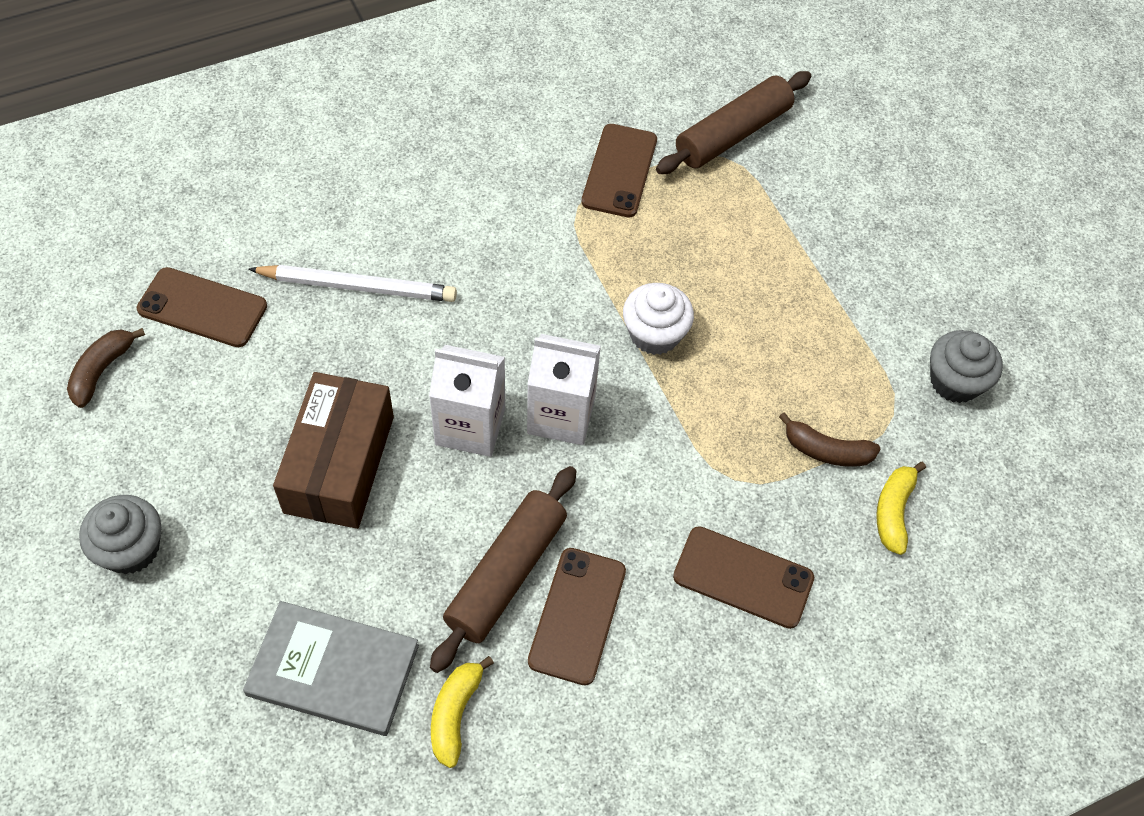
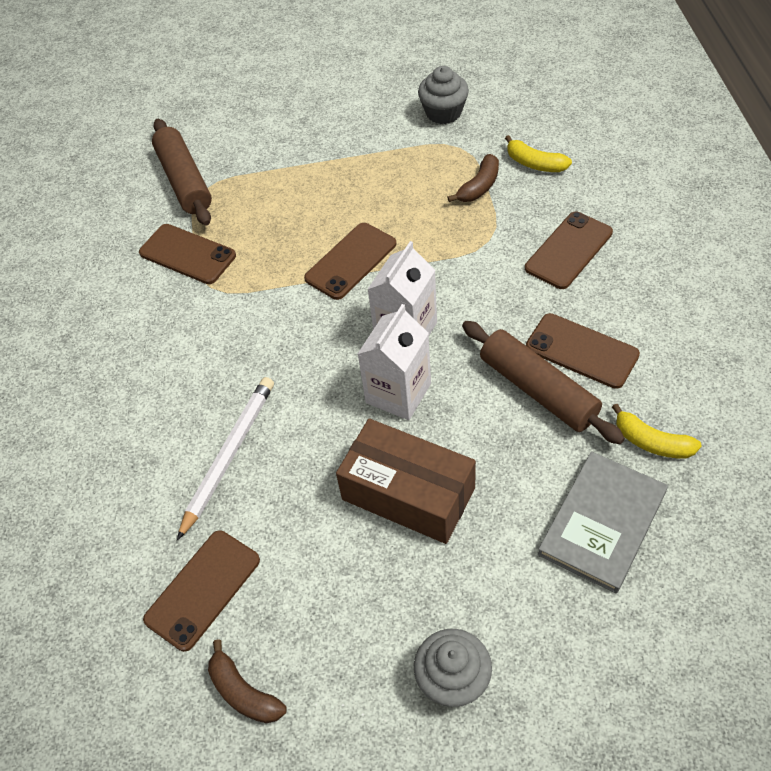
camera: 65 degrees left, 5 degrees down
white cupcake [623,283,694,355] -> brown phone [304,223,396,300]

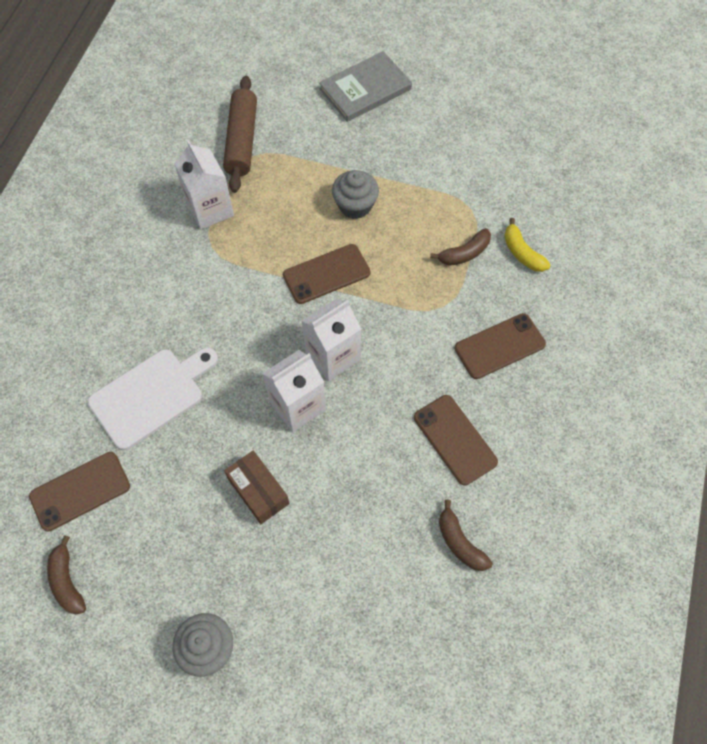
camera: 20 degrees right, 10 degrees up
brown phone [139,224,236,284] -> white carton [174,140,234,230]
white pencil [177,377,274,541] -> white cutting board [88,348,218,450]
brown box [336,419,476,544] -> brown box [224,450,289,524], size x0.63
grey cupcake [418,66,469,124] -> grey cupcake moved to [332,170,379,219]
brown rolling pin [462,321,625,444] -> none
grey book [538,451,668,594] -> grey book moved to [319,51,412,122]
yellow banana [612,404,702,459] -> brown banana [439,499,493,571]

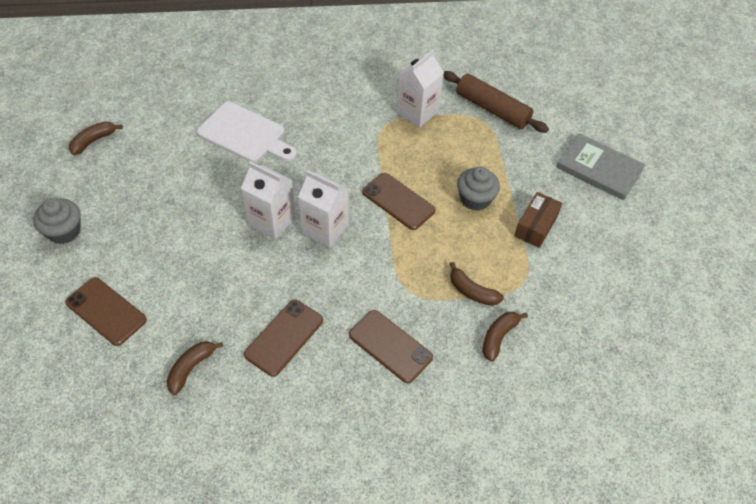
camera: 65 degrees right, 10 degrees down
brown phone [29,452,130,531] -> brown phone moved to [65,277,147,346]
brown rolling pin [223,76,257,193] -> brown rolling pin turned 60 degrees clockwise [444,71,549,133]
brown box [224,450,289,524] -> brown box moved to [514,192,562,248]
yellow banana [504,218,551,272] -> brown banana [482,312,528,362]

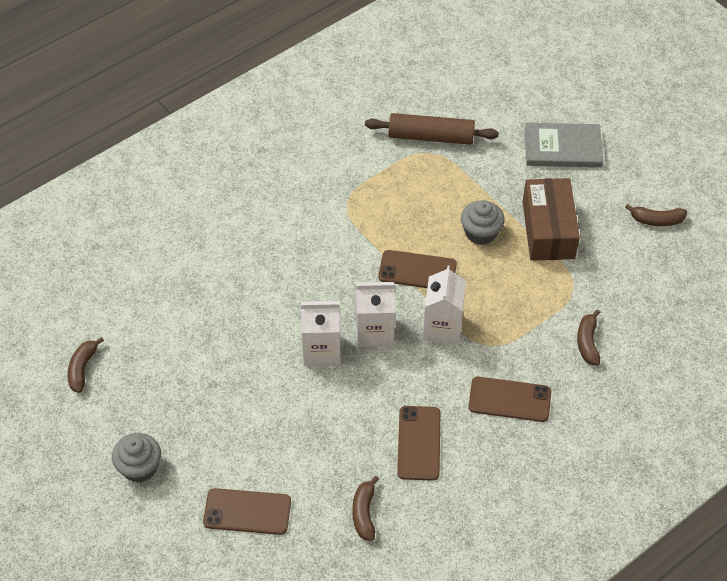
camera: 30 degrees left, 0 degrees up
white cutting board [197,102,297,163] -> none
white carton [396,50,444,127] -> white carton moved to [423,265,466,345]
brown banana [450,262,504,306] -> brown banana moved to [625,204,687,226]
brown box [514,192,562,248] -> brown box [523,178,580,261], size x1.60

